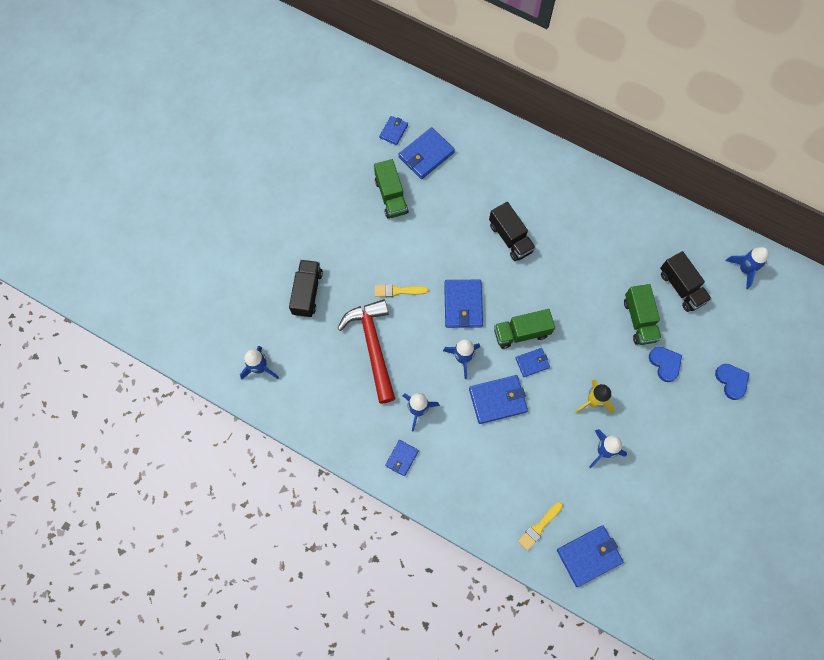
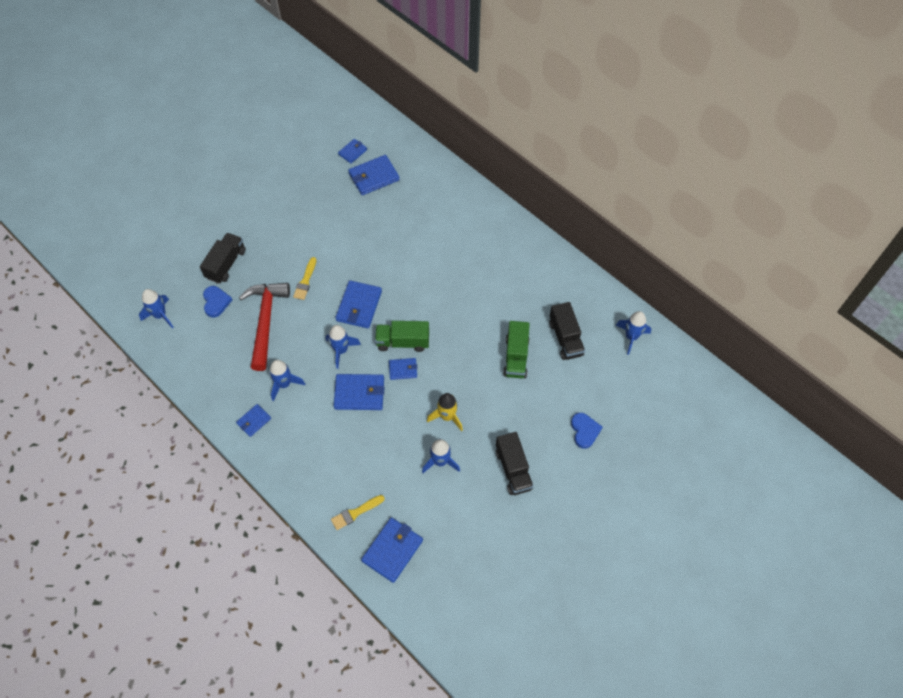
camera: 15 degrees right, 10 degrees down
green truck [374,159,409,219] -> none
yellow brush [375,284,428,297] -> yellow brush turned 90 degrees counterclockwise [293,257,316,300]
black truck [489,202,536,261] -> black truck moved to [496,432,533,495]
blue wallet [557,525,623,587] -> blue wallet turned 45 degrees counterclockwise [361,517,423,583]
blue heart [649,347,682,382] -> blue heart moved to [203,286,232,317]

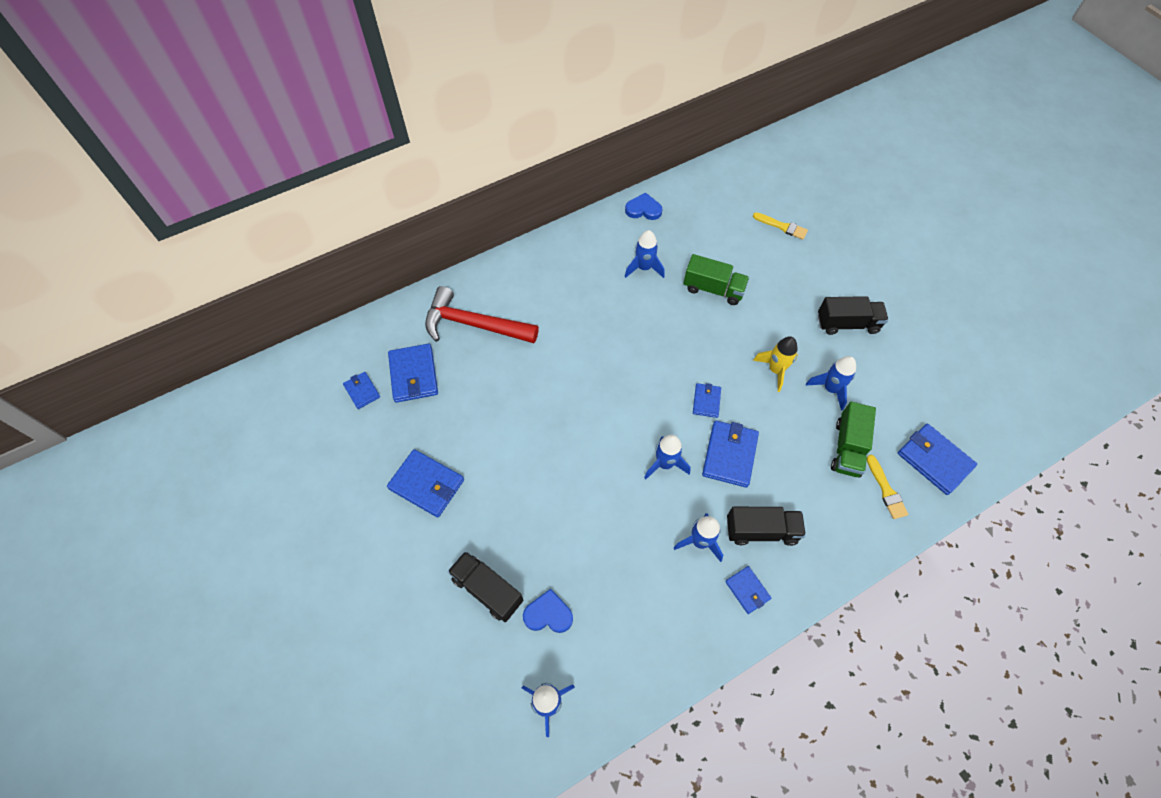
camera: 75 degrees left, 0 degrees up
red hammer [239,283,290,371] -> red hammer moved to [425,286,539,343]
yellow brush [293,257,316,300] -> yellow brush moved to [753,212,808,240]
blue wallet [335,280,382,328] -> blue wallet moved to [387,449,464,517]
green truck [375,321,429,352] -> green truck moved to [831,402,876,478]
black truck [549,302,585,360] -> black truck moved to [727,507,806,546]
blue heart [571,413,603,449] -> blue heart moved to [625,192,662,220]
blue rocket [616,311,651,355] -> blue rocket moved to [625,230,665,278]

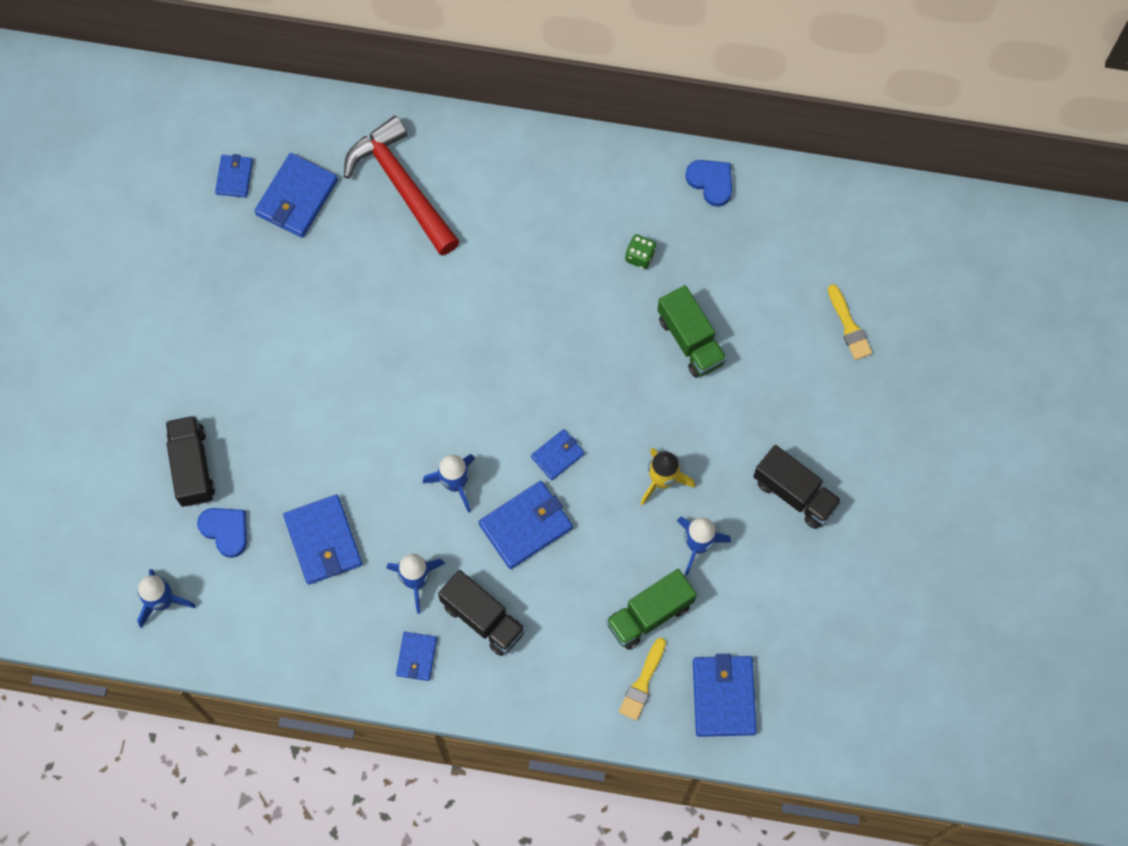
camera: 40 degrees right, 10 degrees up
blue wallet [387,449,464,517] -> blue wallet moved to [283,494,362,585]
blue rocket [625,230,665,278] -> green dice [625,234,656,269]

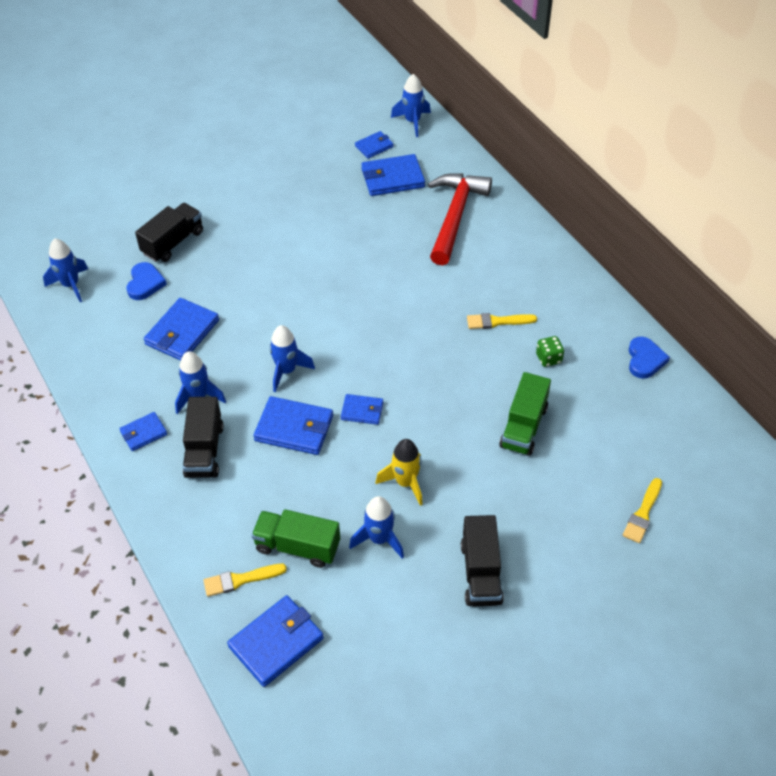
camera: 50 degrees right, 20 degrees down
none -> blue rocket [391,74,431,137]
none -> yellow brush [467,313,537,329]

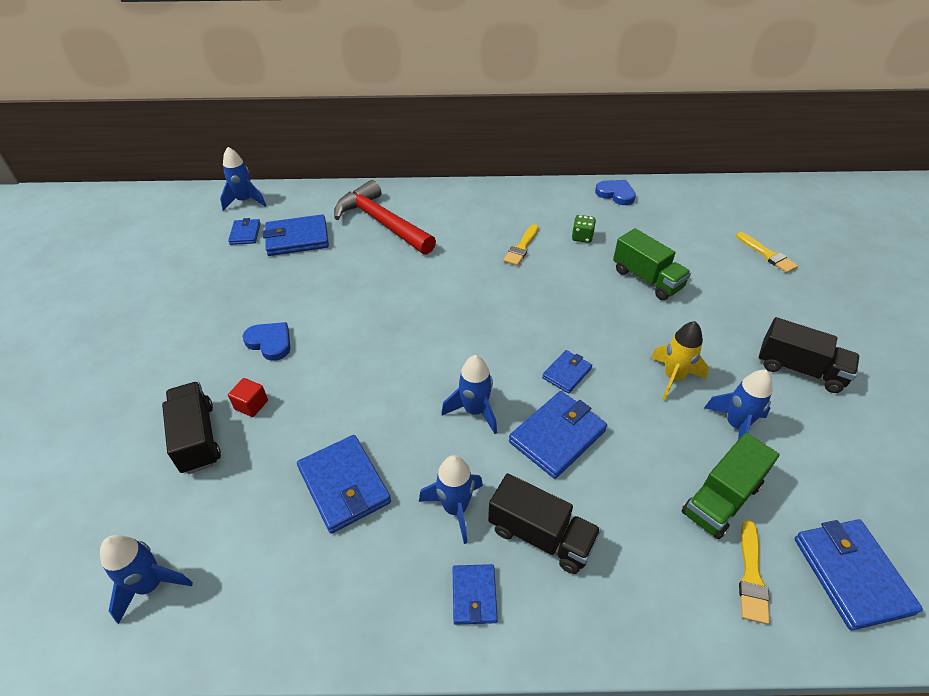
camera: 60 degrees left, 5 degrees down
blue heart [127,262,167,300] -> blue heart moved to [243,322,290,361]
blue wallet [361,154,425,196] -> blue wallet turned 60 degrees clockwise [263,214,329,256]
none -> red cube [228,378,268,417]

